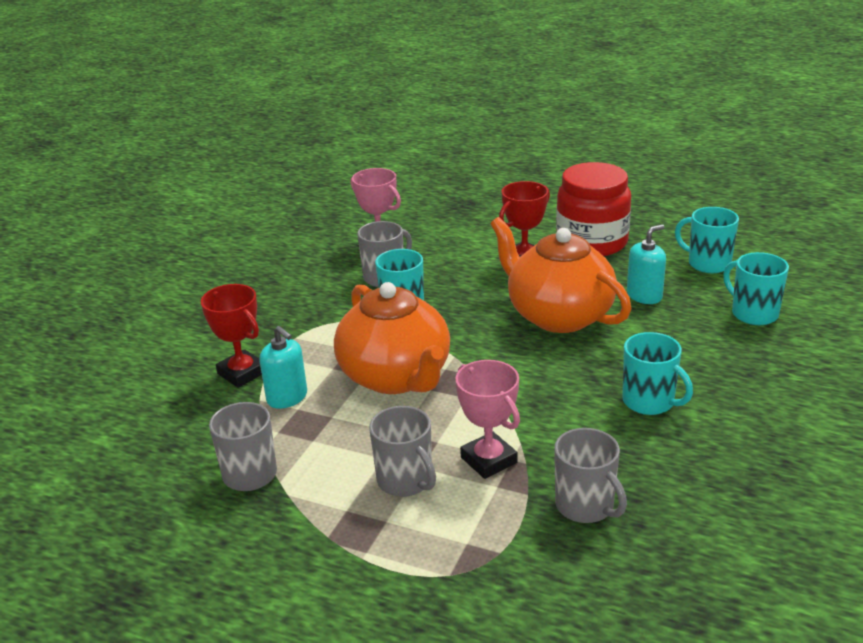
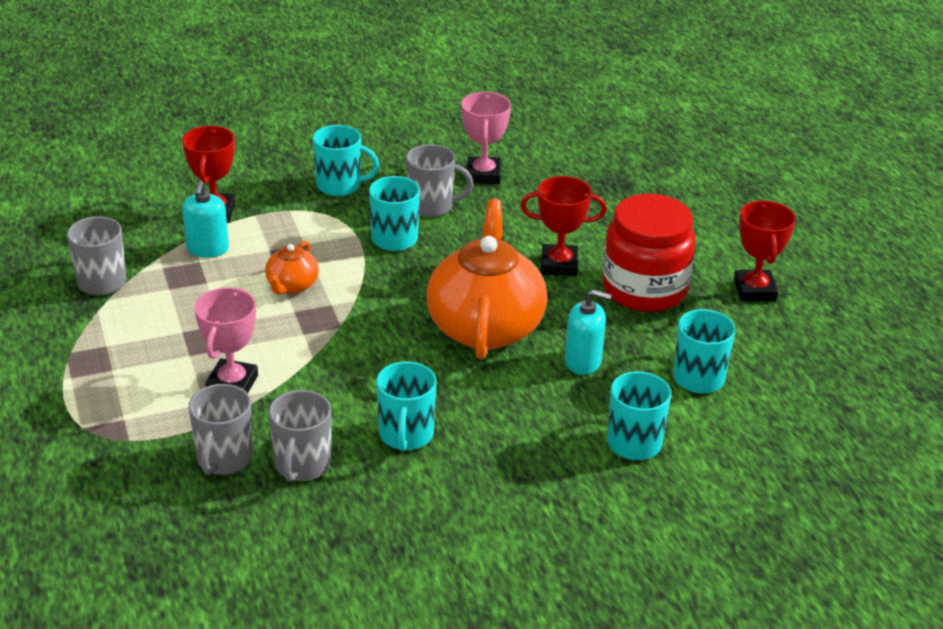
camera: 45 degrees right, 5 degrees up
orange teapot [334,282,450,394] -> orange teapot [265,241,319,294], size x0.46
grey mug [369,406,436,497] -> grey mug moved to [269,390,331,482]
none -> turquoise mug [313,125,379,196]
none -> red trophy [734,200,796,301]

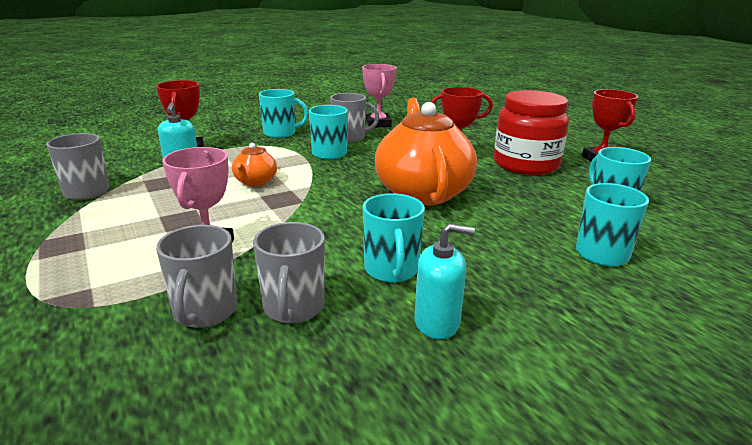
camera: 10 degrees left, 10 degrees down
turquoise soap dispenser [565,289,612,375] -> turquoise soap dispenser moved to [414,223,475,339]

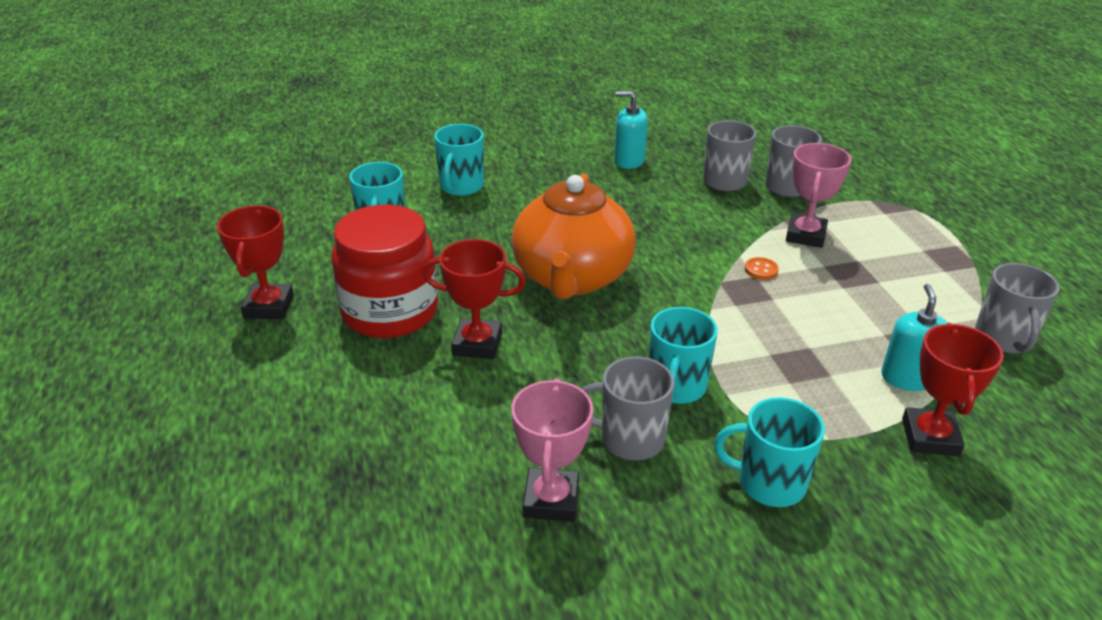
camera: 165 degrees left, 10 degrees up
orange teapot [232,143,277,187] -> none
turquoise mug [363,193,425,282] -> none
none -> orange button [745,257,779,280]

